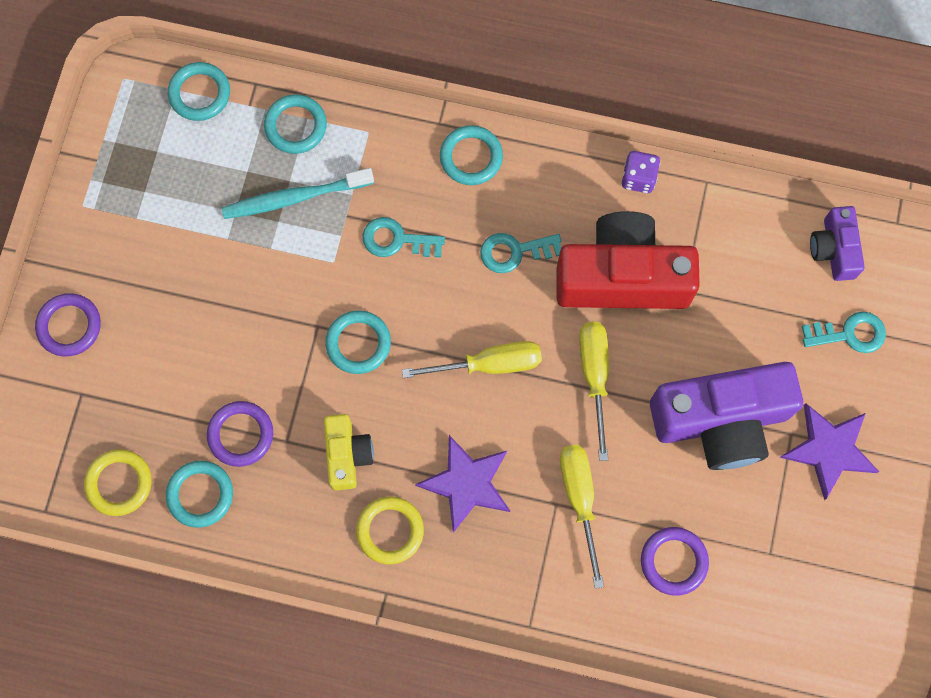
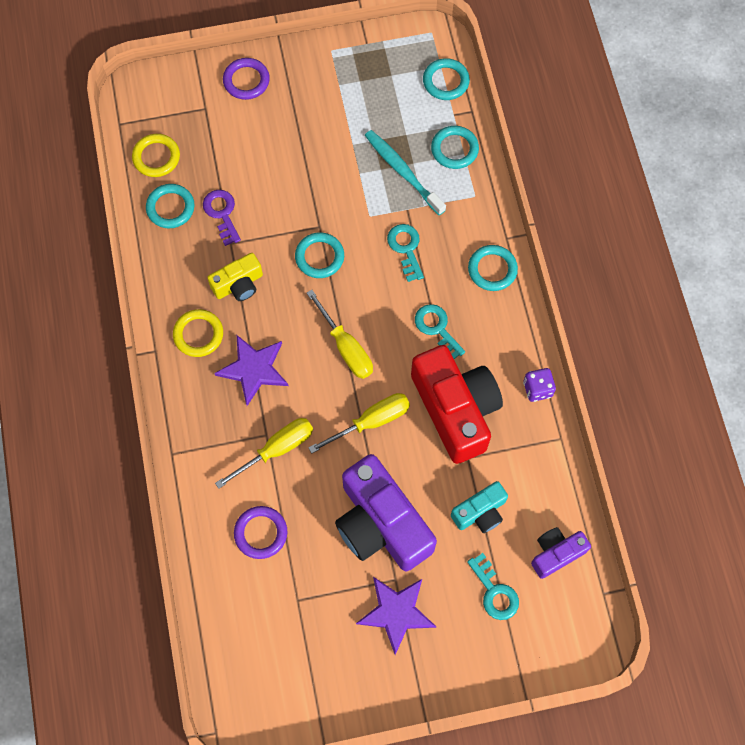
camera: 65 degrees right, 5 degrees down
purple ring [207,401,273,467] -> purple key [203,190,241,246]
none -> turquoise camera [451,481,508,533]

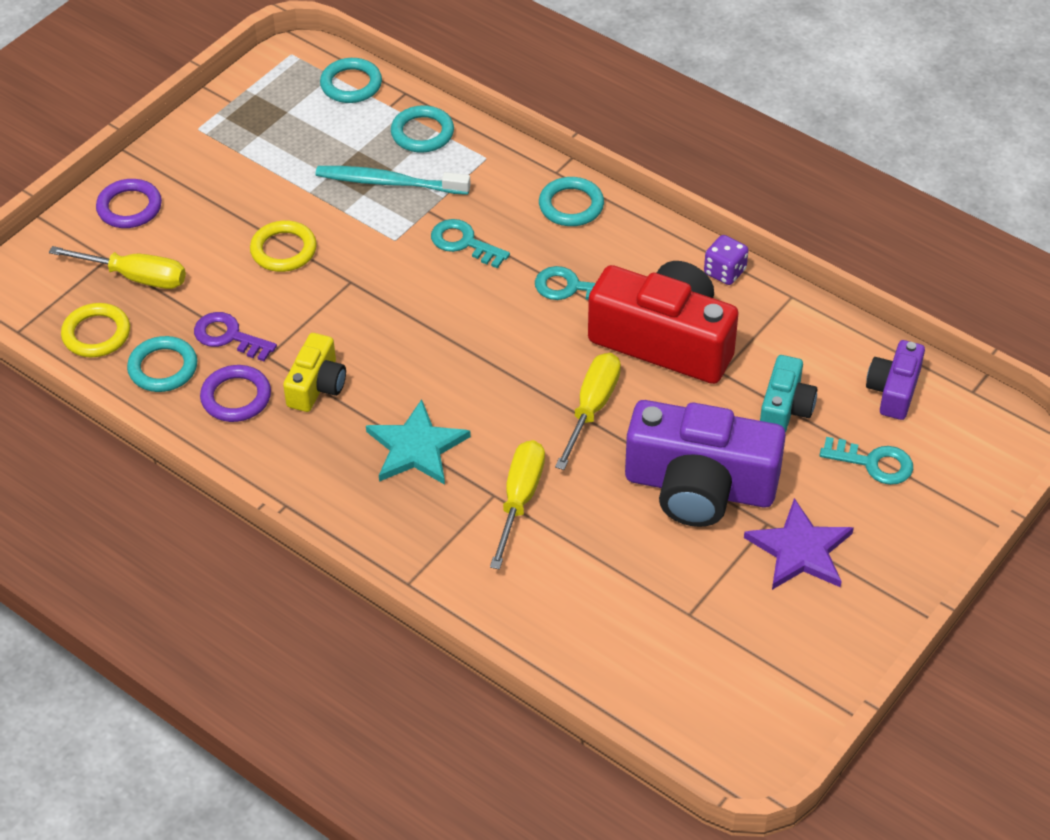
camera: 40 degrees left, 20 degrees down
yellow ring [173,309,223,357] -> yellow ring moved to [250,220,317,272]
purple star [214,335,289,406] -> turquoise star [366,399,471,485]
purple ring [234,506,287,559] -> purple ring moved to [200,365,271,422]
turquoise ring [295,232,344,278] -> none
yellow screwdriver [307,290,373,379] -> yellow screwdriver moved to [49,246,186,289]

